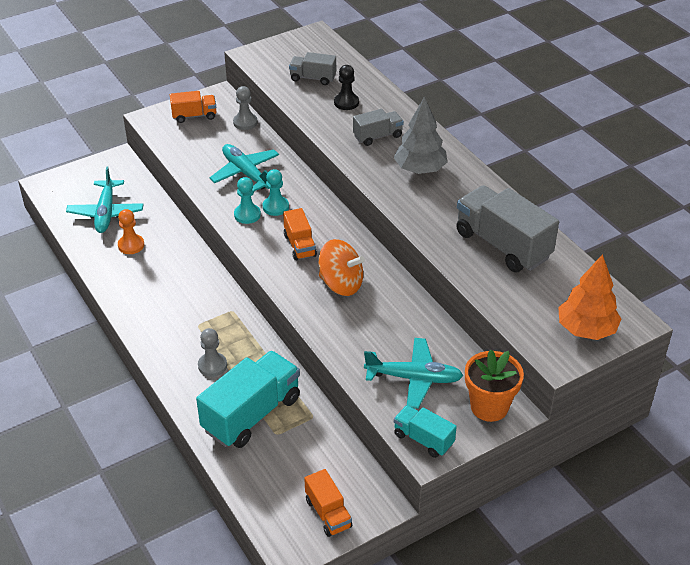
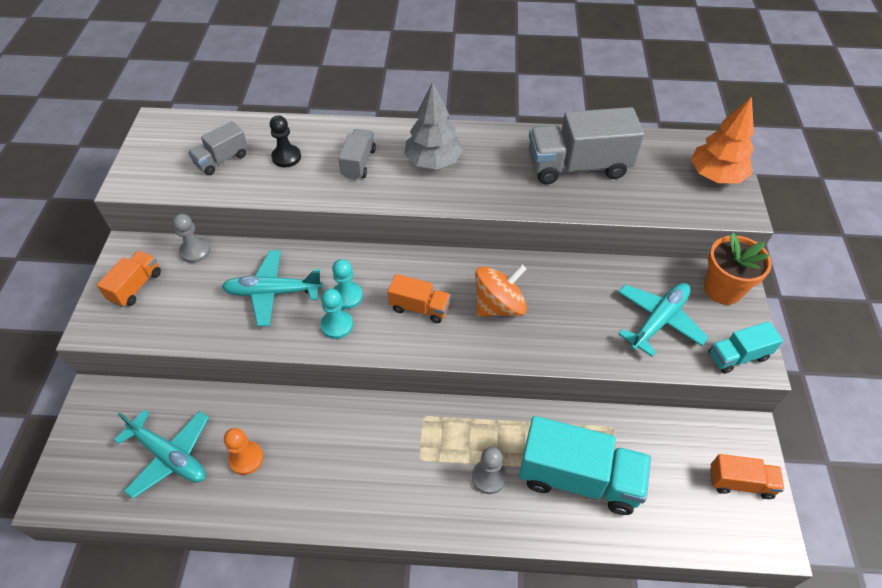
camera: 55 degrees left, 10 degrees up
turquoise truck [196,351,300,448] -> turquoise truck turned 120 degrees clockwise [519,416,651,515]

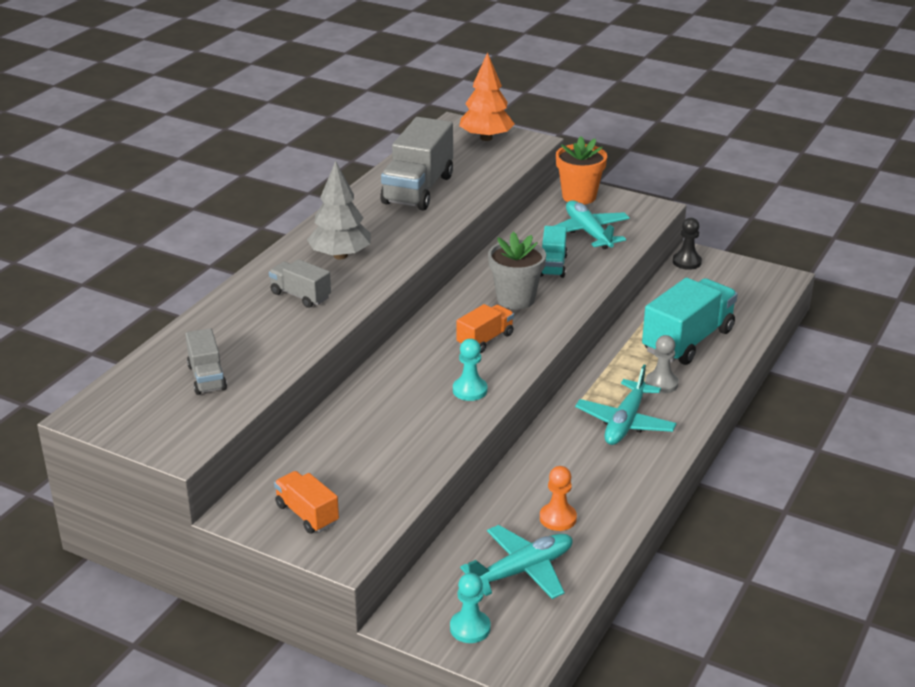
camera: 65 degrees left, 20 degrees down
grey pawn [173,214,211,263] -> none
turquoise plane [222,250,323,326] -> turquoise plane moved to [575,364,677,445]
black pawn [270,115,301,167] -> black pawn moved to [673,218,702,270]
turquoise pawn [332,259,363,309] -> turquoise pawn moved to [450,573,491,643]
orange spinning top [475,264,527,317] -> grey flower pot [488,232,546,309]
turquoise truck [709,322,783,374] -> turquoise truck moved to [540,226,568,278]
orange truck [710,454,784,499] -> none

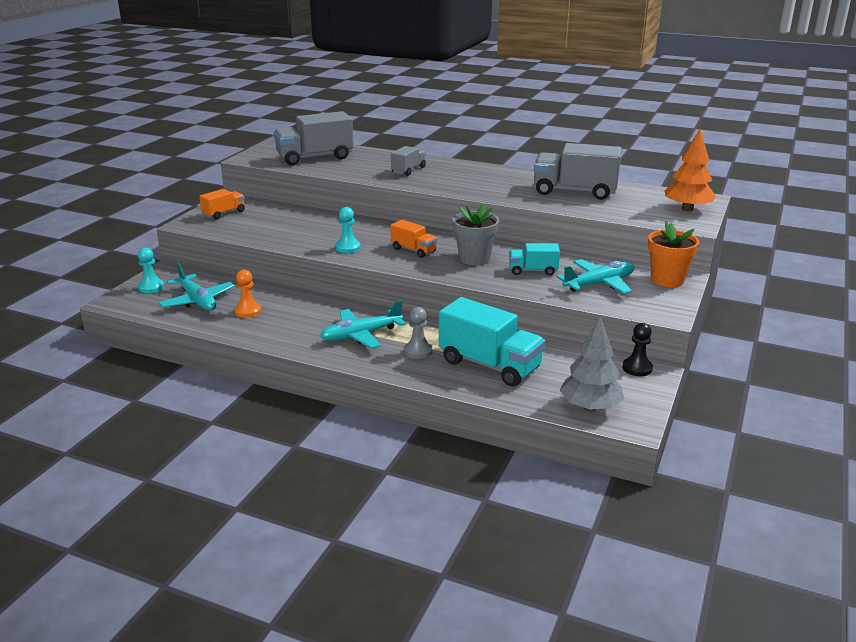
camera: 85 degrees right, 5 degrees down
grey truck [186,328,227,395] -> grey truck [274,111,354,166], size x1.87
grey tree [307,161,371,259] -> grey tree moved to [560,316,624,411]
turquoise plane [575,364,677,445] -> turquoise plane turned 45 degrees counterclockwise [320,300,406,349]

